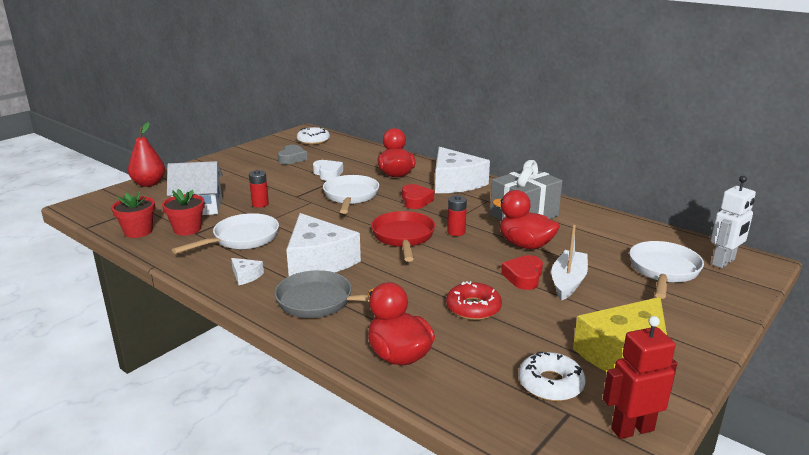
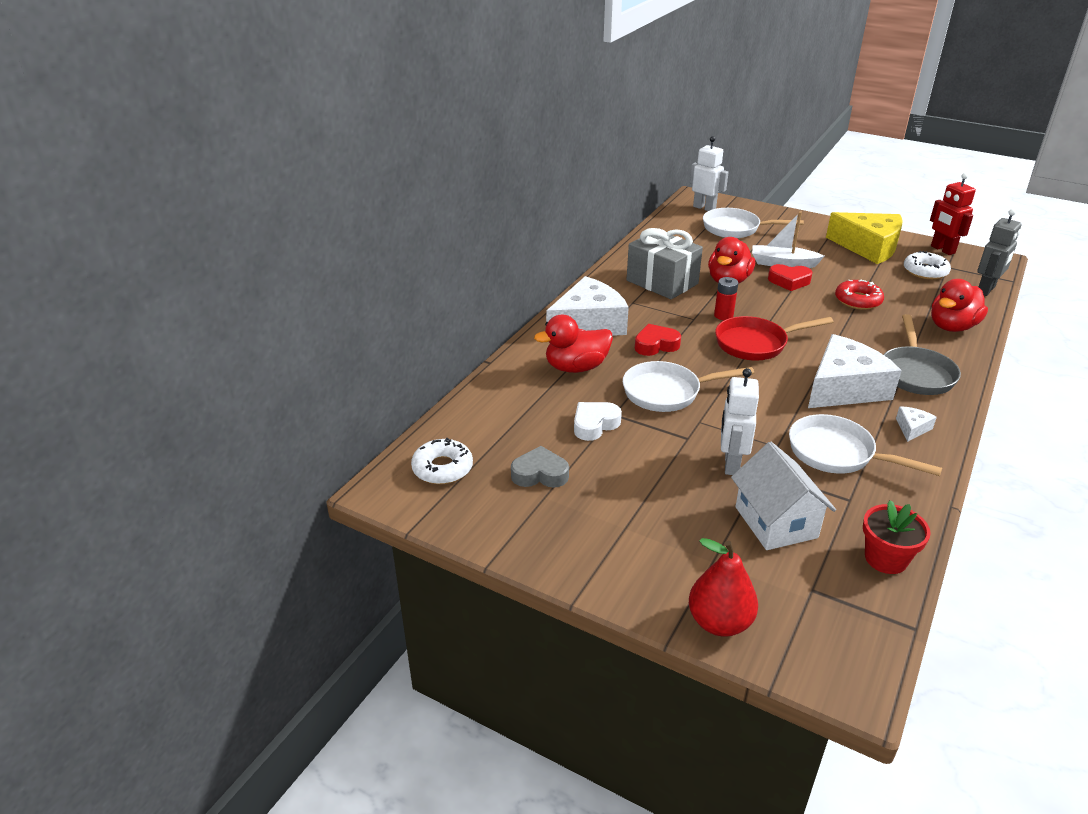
camera: 100 degrees left, 10 degrees up
red flower pot [162,189,205,235] -> none
red battery [249,170,269,208] -> white robot [721,368,759,475]
none -> grey robot [977,209,1022,296]

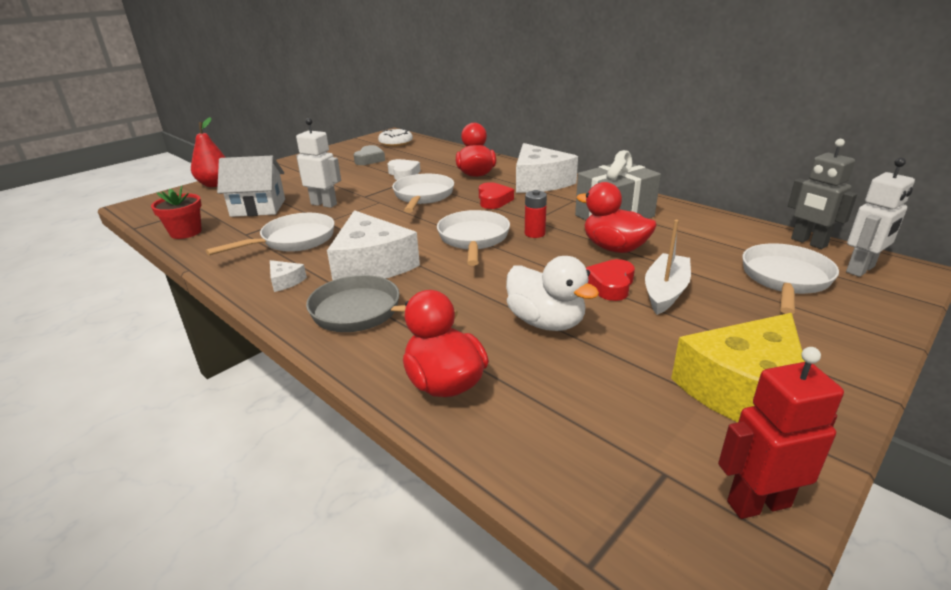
camera: 105 degrees right, 5 degrees down
red pan [715,316,834,360] -> white pan [437,210,510,266]
red donut [835,280,884,310] -> white duck [506,256,599,331]
white donut [904,251,951,280] -> none
grey robot [977,209,1022,296] -> grey robot moved to [788,139,857,249]

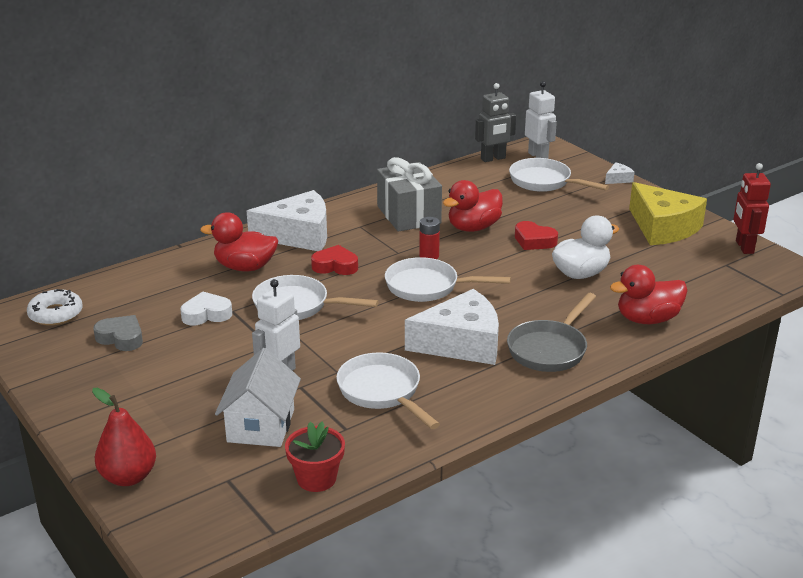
camera: 80 degrees left, 0 degrees up
white cheese [270,260,307,292] -> white cheese moved to [605,162,635,184]
white boat [645,220,691,315] -> none

